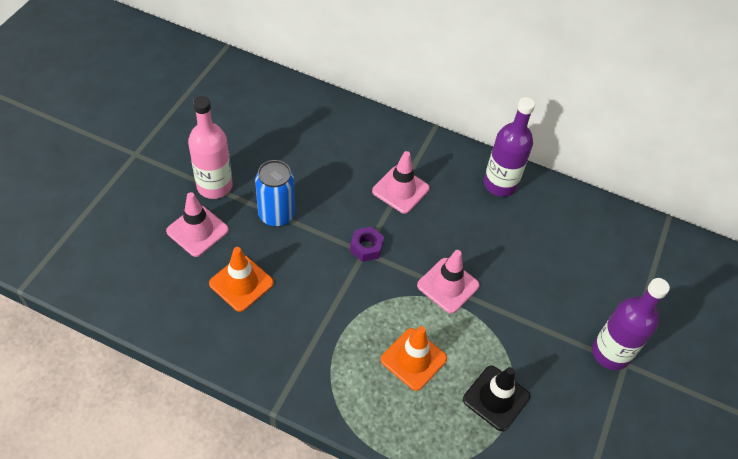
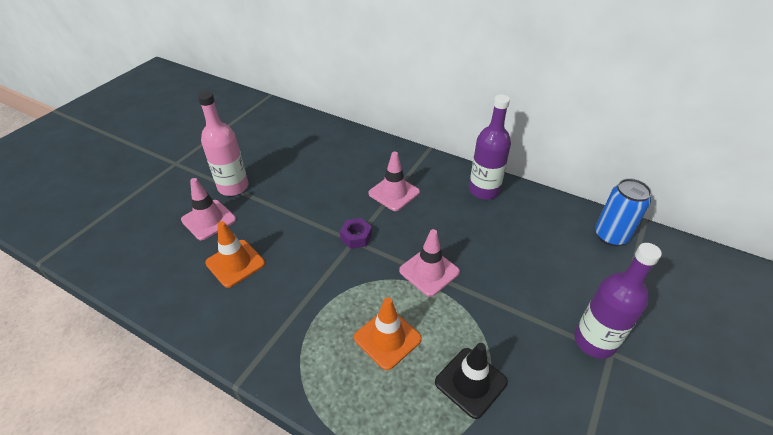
camera: 10 degrees right, 10 degrees down
blue can [255,160,295,227] -> blue can moved to [595,178,652,246]

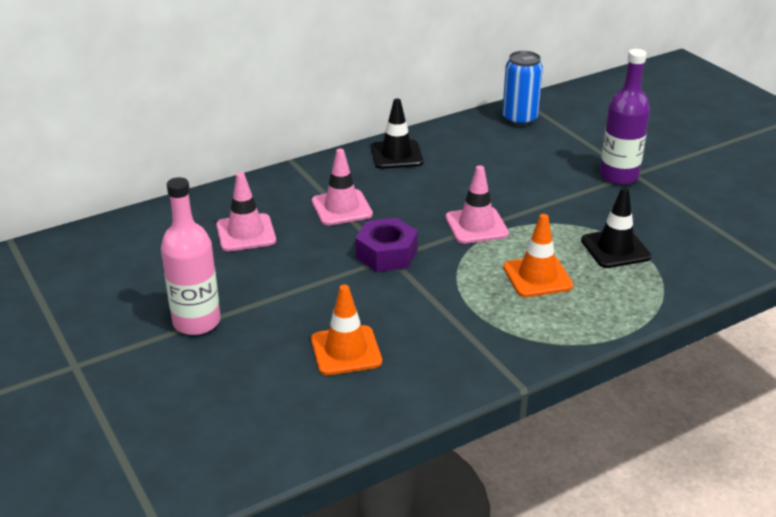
camera: 60 degrees left, 10 degrees down
pink traffic cone [181,178,236,241] -> pink traffic cone moved to [216,172,276,251]
purple nut [340,218,372,249] -> purple nut [355,218,418,272], size x1.53
purple bottle [469,94,511,200] -> black traffic cone [371,99,424,169]

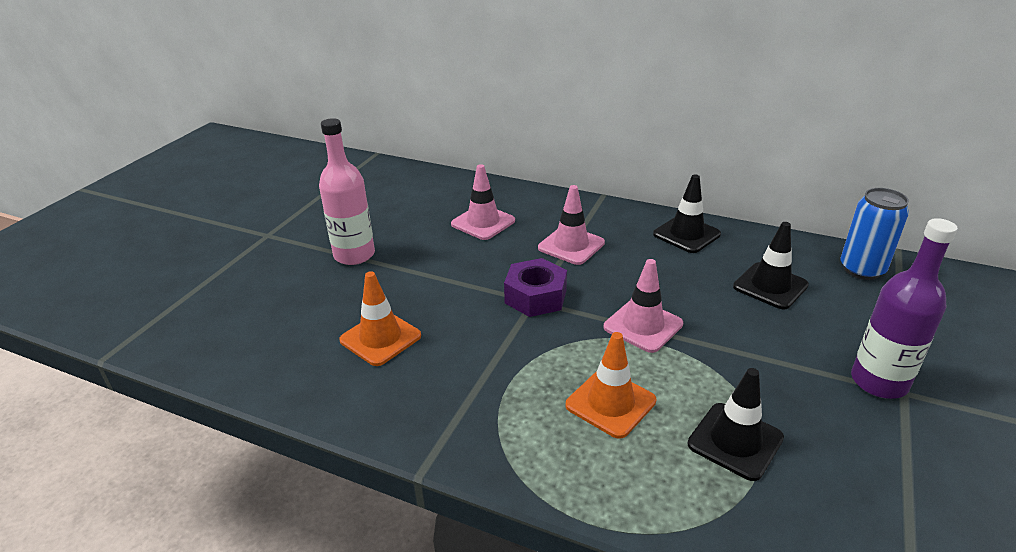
camera: 55 degrees right, 0 degrees up
none -> black traffic cone [733,222,809,309]

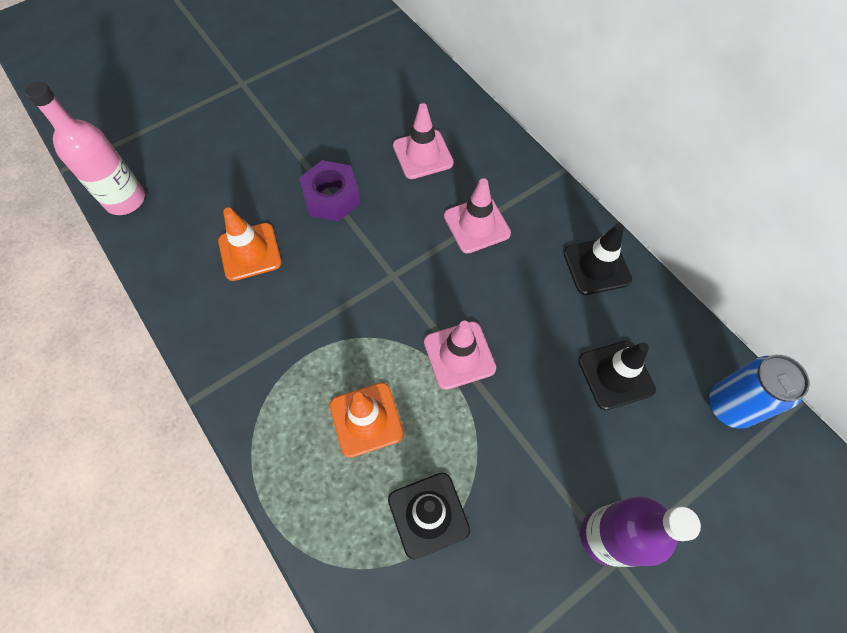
camera: 30 degrees right, 30 degrees up
pink bottle [319,118,375,265] -> pink bottle moved to [25,81,145,215]
purple nut [504,258,567,317] -> purple nut moved to [300,160,361,222]

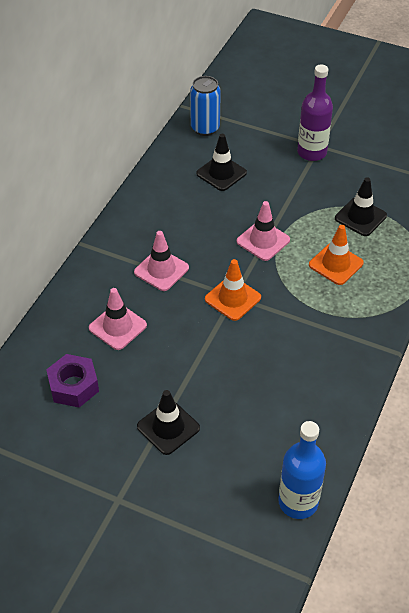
camera: 120 degrees left, 15 degrees down
pink bottle [25,81,145,215] -> blue bottle [278,421,326,519]
orange traffic cone [218,208,282,281] -> orange traffic cone moved to [205,259,261,321]
purple nut [300,160,361,222] -> purple nut moved to [46,354,99,407]
black traffic cone [563,223,632,295] -> black traffic cone moved to [137,390,200,455]

